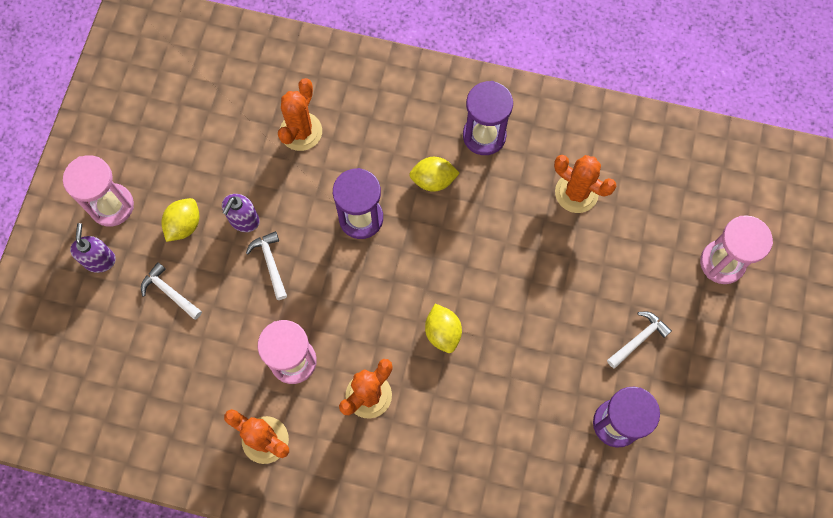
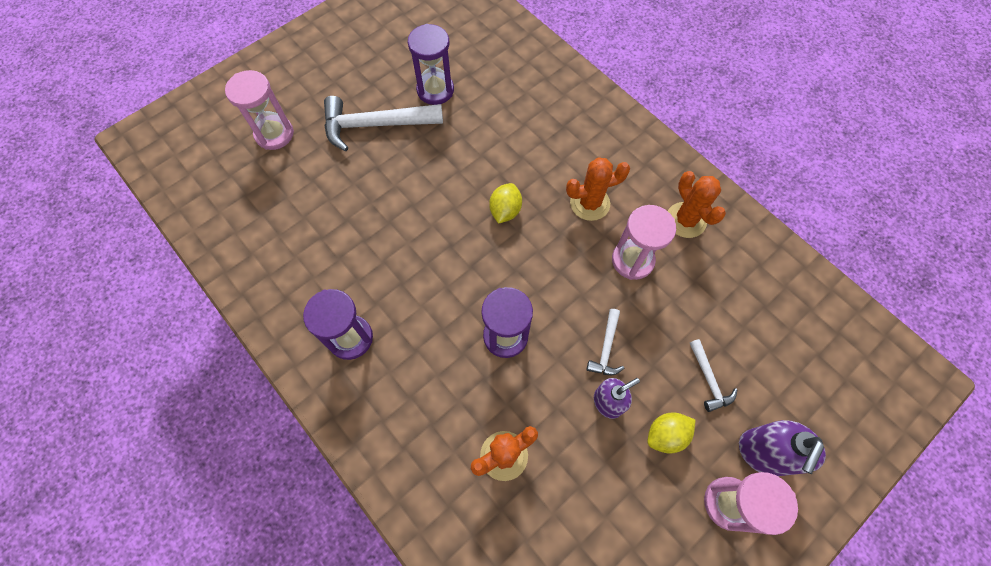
camera: 145 degrees left, 5 degrees down
purple soap dispenser [70,223,116,273] -> purple soap dispenser [739,420,826,476], size x1.52
yellow lemon [409,157,460,192] -> none
orange cactus [554,155,616,213] -> none
white hammer [607,311,672,369] -> white hammer [324,96,443,151], size x2.02

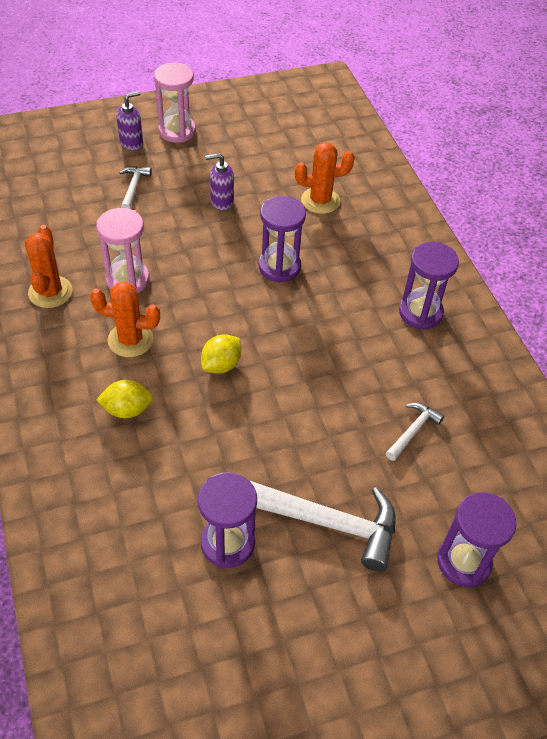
camera: 160 degrees left, 15 degrees down
pink hourglass [225,70,294,150] -> purple hourglass [437,492,517,587]
white hammer [586,309,624,375] -> white hammer moved to [386,403,444,461]
yellow lemon [648,412,695,454] -> yellow lemon moved to [97,380,153,418]
purple soap dispenser [739,420,826,476] -> purple soap dispenser [116,91,143,151], size x0.66

